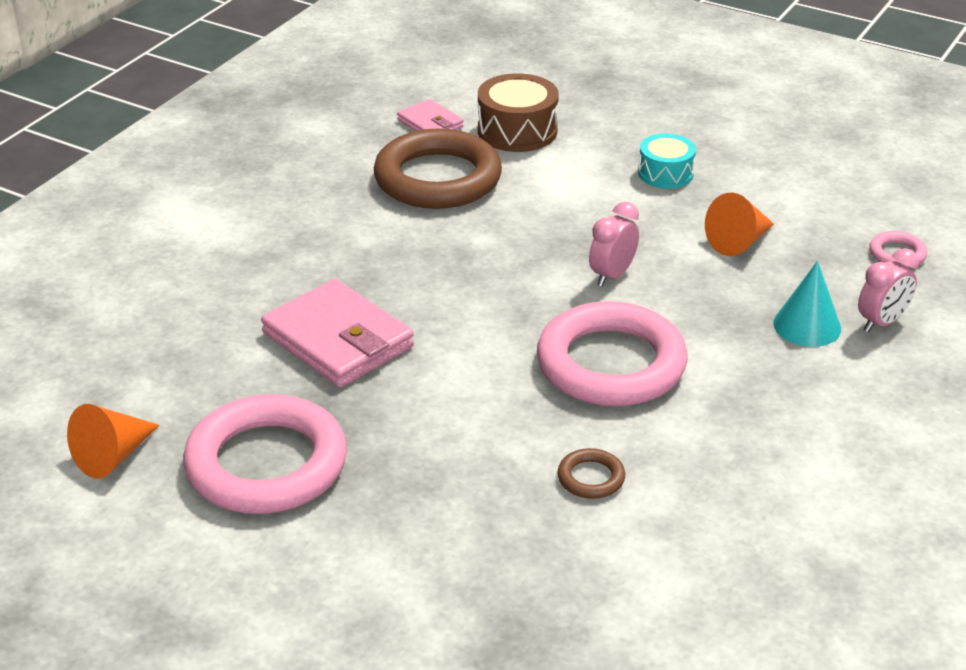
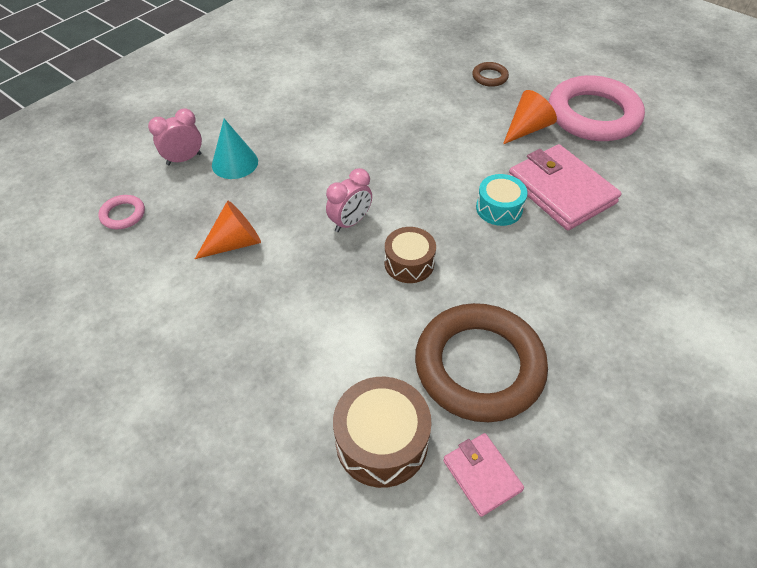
camera: 170 degrees left, 15 degrees up
orange cone [67,404,159,478] -> orange cone moved to [503,90,557,144]
pink ring [537,301,688,406] -> none
brown ring [557,448,625,499] -> brown ring moved to [472,62,509,87]
turquoise drum [638,133,696,189] -> turquoise drum moved to [476,174,528,226]
none -> brown drum [384,227,436,283]

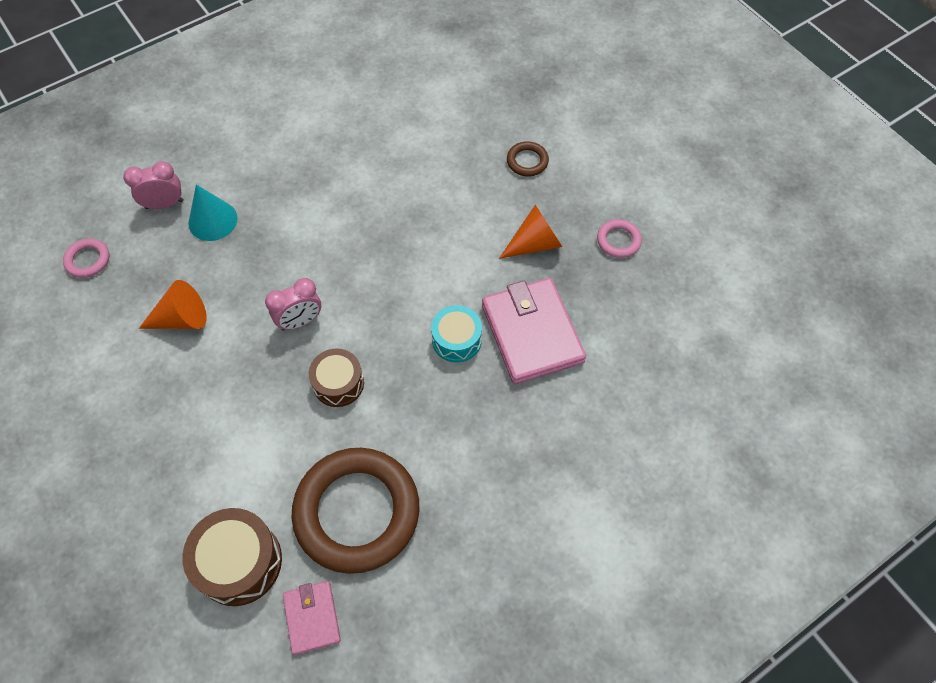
camera: 15 degrees right, 10 degrees up
pink ring [549,75,645,141] -> pink ring [597,219,642,258], size x0.41

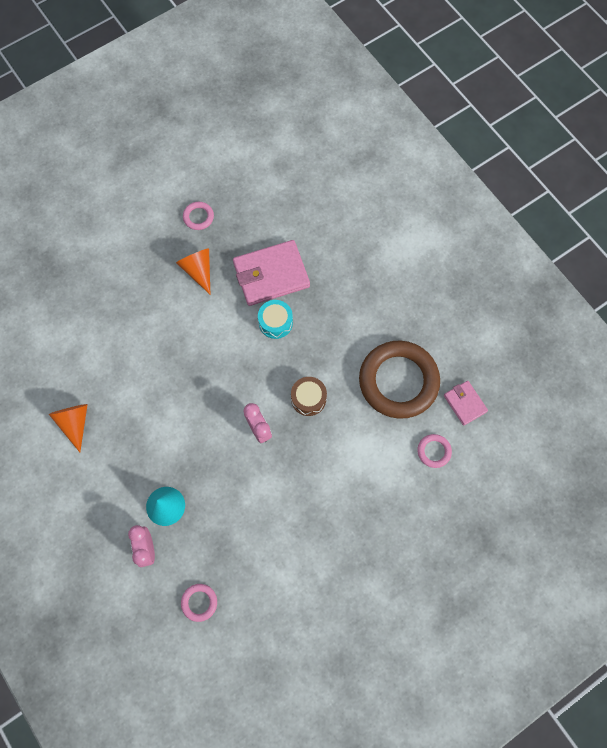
camera: 90 degrees left, 10 degrees up
orange cone [139,280,207,329] -> orange cone moved to [49,404,88,452]
brown drum [183,508,282,606] -> pink ring [417,434,452,468]
pink wallet [283,581,341,655] -> pink wallet turned 75 degrees clockwise [444,381,488,426]
brown ring [507,141,549,177] -> none

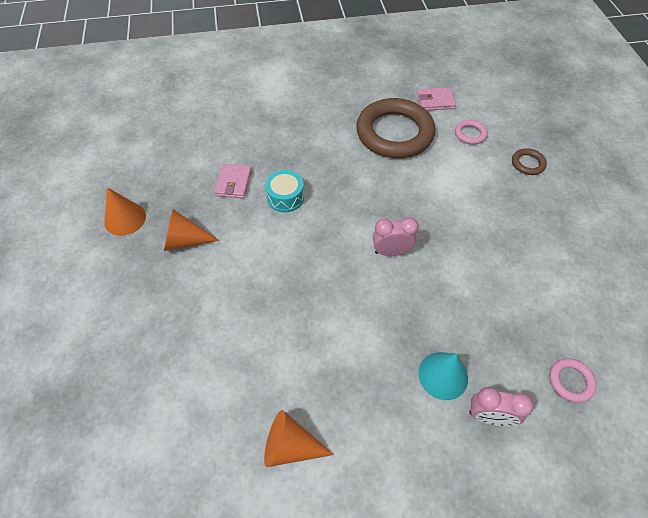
camera: 65 degrees left, 15 degrees down
pink ring [183,202,214,230] -> orange cone [104,187,146,236]
pink wallet [233,240,310,306] -> pink wallet [214,164,252,198], size x0.53
brown drum [291,377,327,416] -> none
none -> brown ring [512,148,547,175]

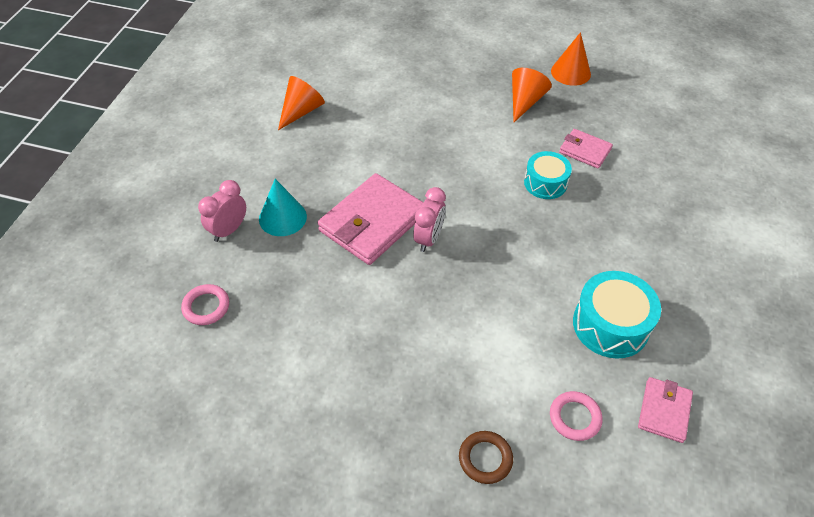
camera: 115 degrees right, 5 degrees down
brown ring [356,98,435,158] -> turquoise drum [573,271,661,359]
none -> pink wallet [318,173,423,265]

